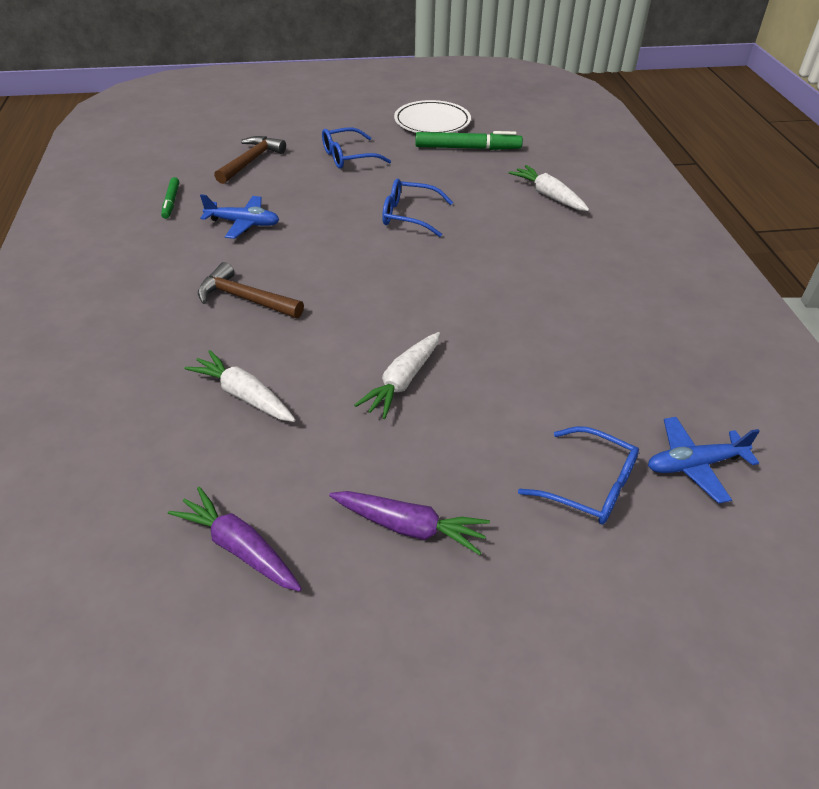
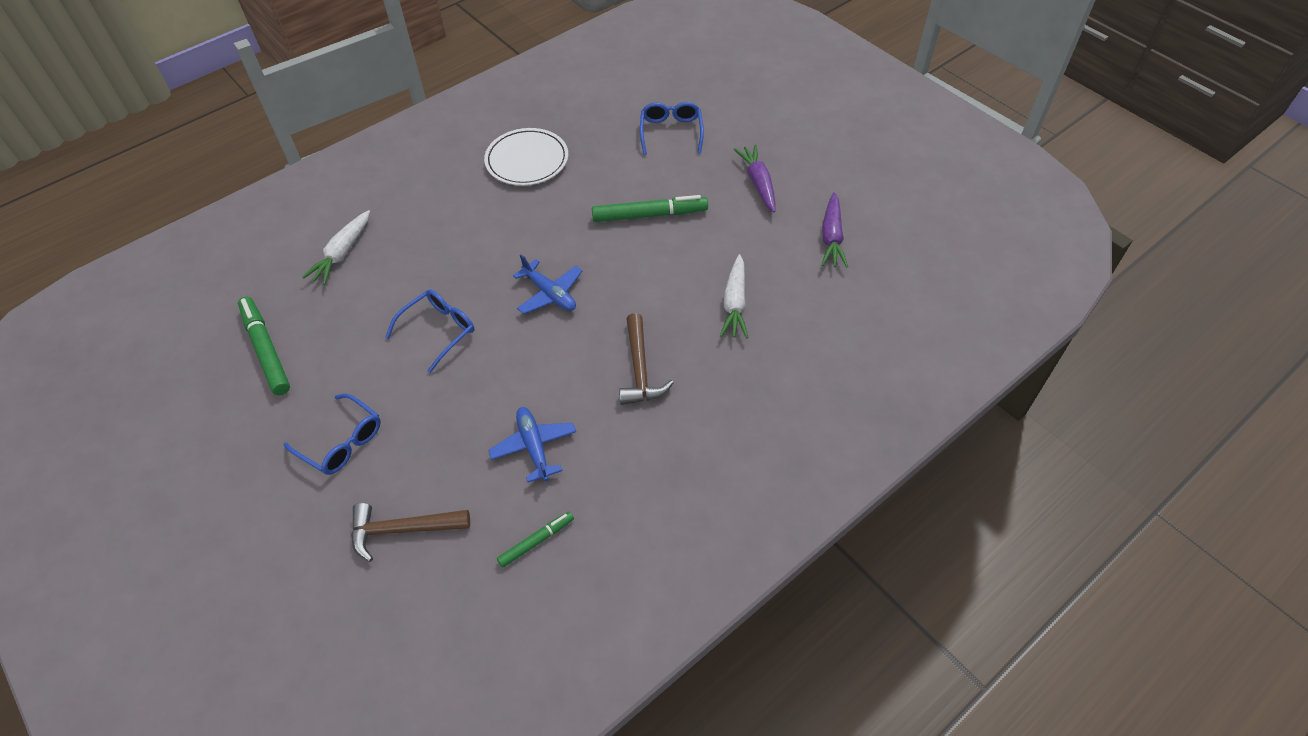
camera: 120 degrees left, 10 degrees up
white carrot [354,332,440,419] -> none
blue glasses [382,179,453,237] -> blue glasses turned 120 degrees counterclockwise [385,289,474,373]
white plate [394,100,471,133] -> white plate moved to [484,128,568,186]
blue plane [648,417,760,504] -> blue plane moved to [513,254,582,314]
none -> green marker [592,195,708,222]

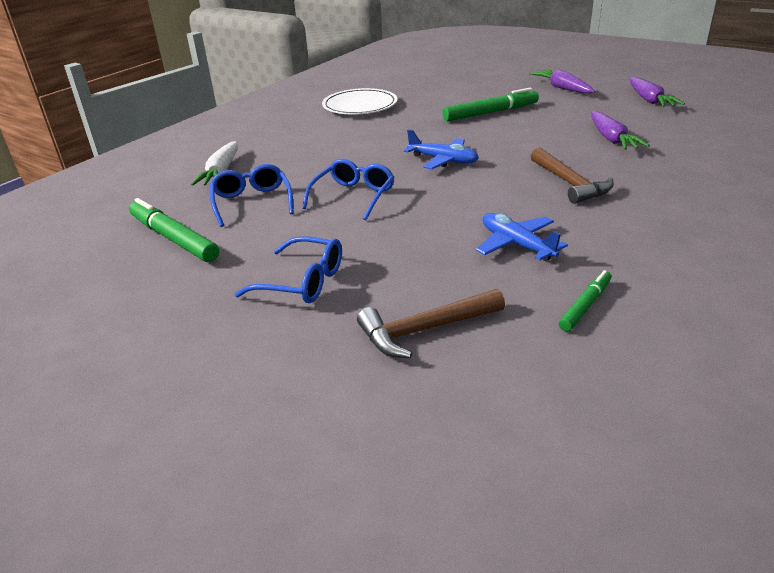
camera: 15 degrees left, 20 degrees down
blue glasses [640,102,704,155] -> blue glasses moved to [210,164,294,227]
white carrot [720,254,748,338] -> purple carrot [590,111,650,150]

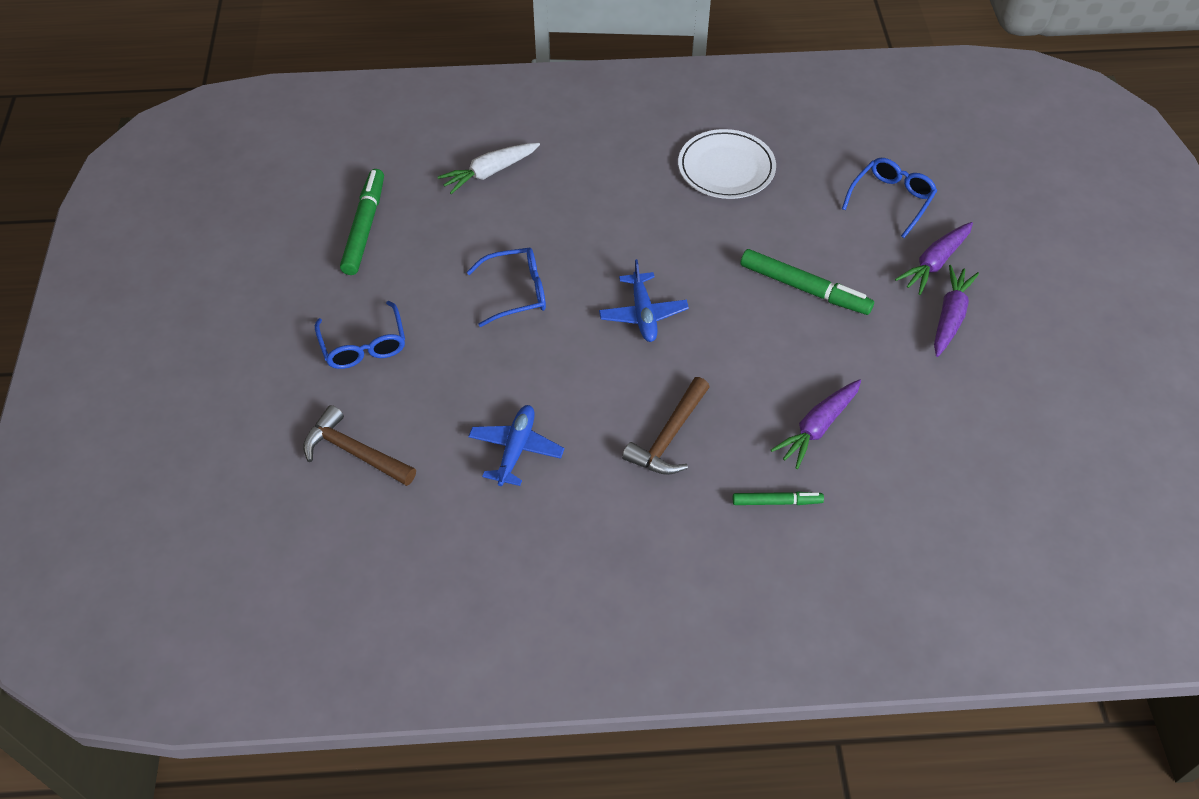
camera: 50 degrees right, 20 degrees up
blue glasses [210,164,294,227] -> blue glasses moved to [842,158,937,238]
green marker [559,270,611,331] -> green marker moved to [733,492,824,505]
purple carrot [629,77,685,107] -> purple carrot moved to [895,222,973,295]

